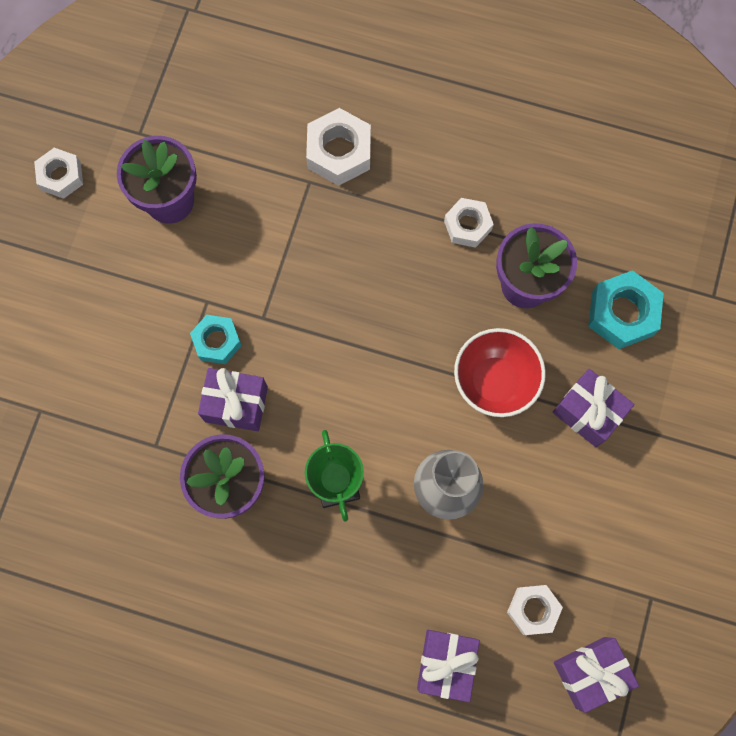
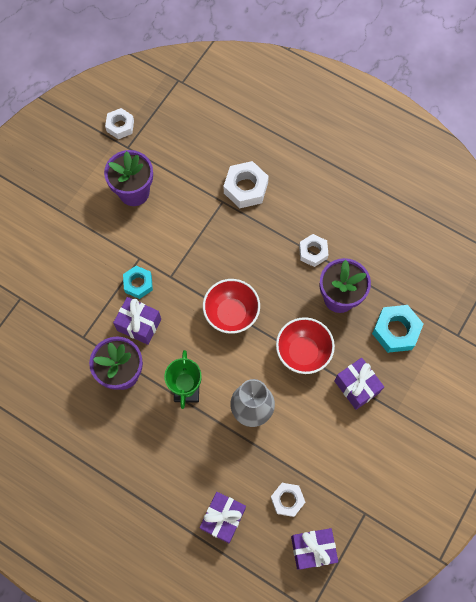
camera: 15 degrees right, 5 degrees down
white nut [34,148,83,199] -> white nut moved to [105,108,134,139]
none -> red bowl [203,279,260,334]

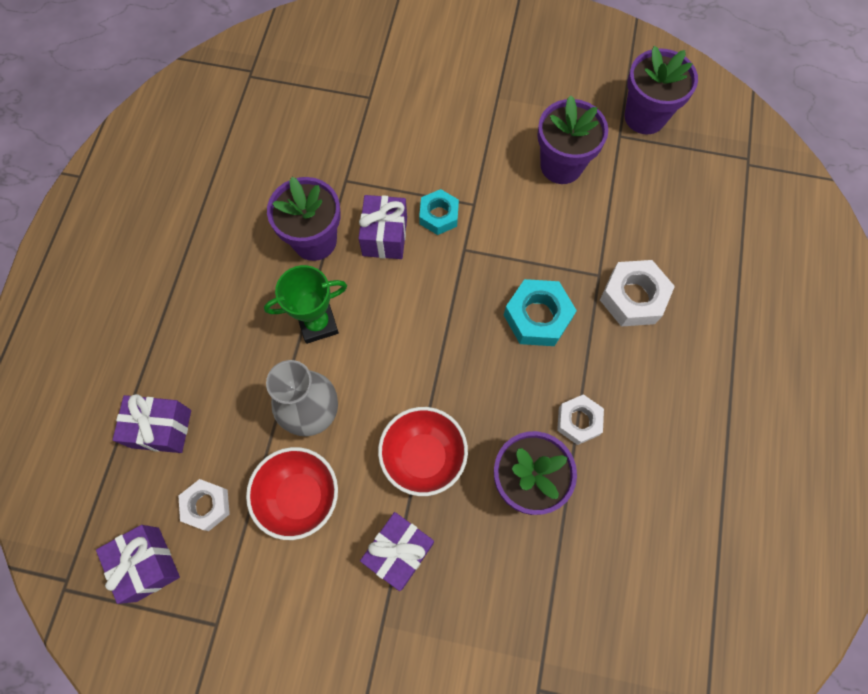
camera: 70 degrees right, 0 degrees up
white nut [105,108,134,139] -> purple flower pot [625,46,698,135]
red bowl [203,279,260,334] -> red bowl moved to [246,447,338,540]
turquoise nut [372,305,424,353] -> turquoise nut moved to [504,279,577,346]

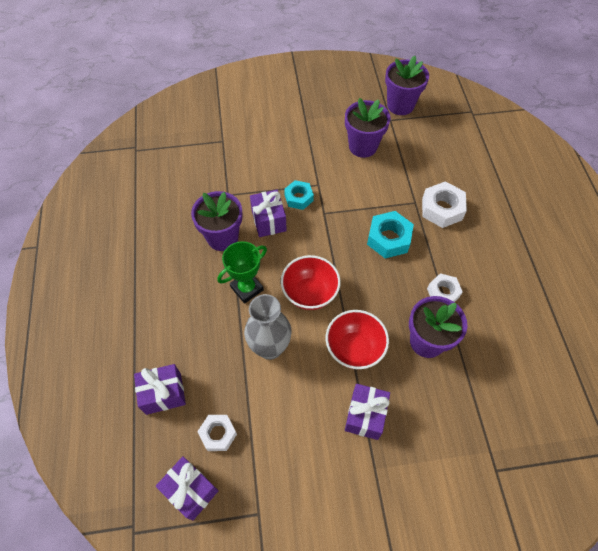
camera: 20 degrees left, 10 degrees down
red bowl [246,447,338,540] -> red bowl moved to [281,255,341,310]

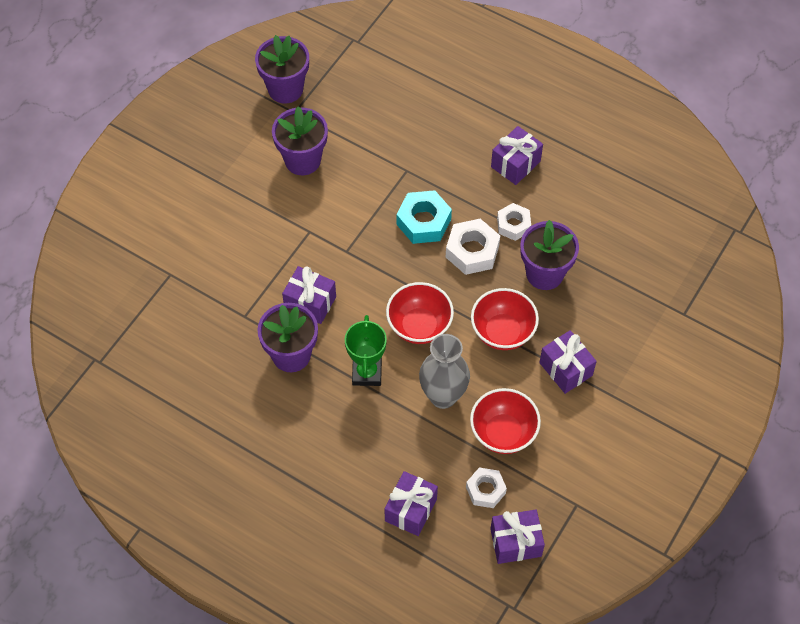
camera: 50 degrees left, 0 degrees up
turquoise nut [284,180,314,210] -> none
white nut [422,181,467,228] -> white nut moved to [446,219,500,275]
none -> red bowl [470,388,541,454]
none -> purple gift [491,126,543,185]

